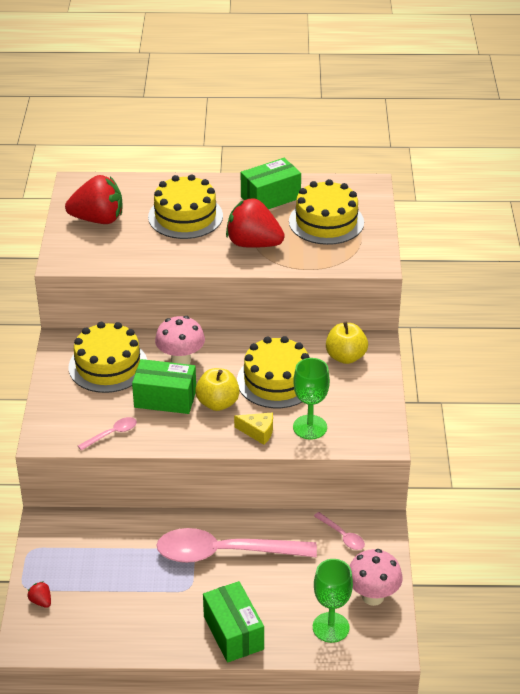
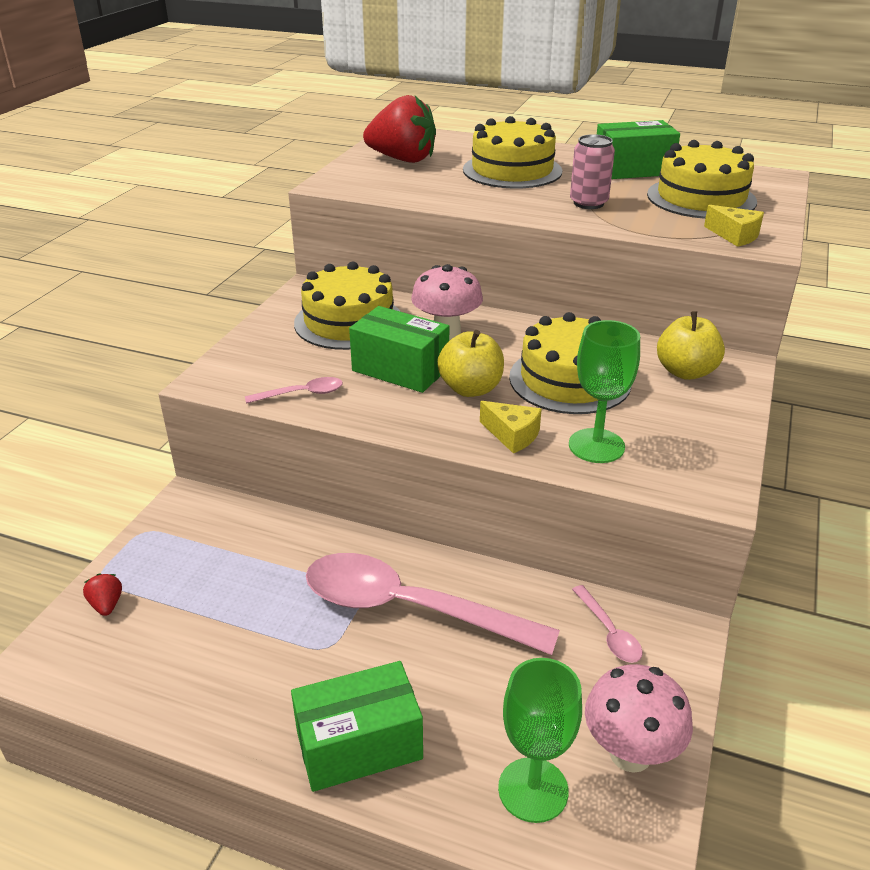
camera: 20 degrees right, 5 degrees down
green box [203,581,264,663] -> green box turned 75 degrees clockwise [291,661,423,792]
red strawberry [226,198,285,248] -> pink can [570,134,615,209]
none -> yellow cheese [704,205,764,247]

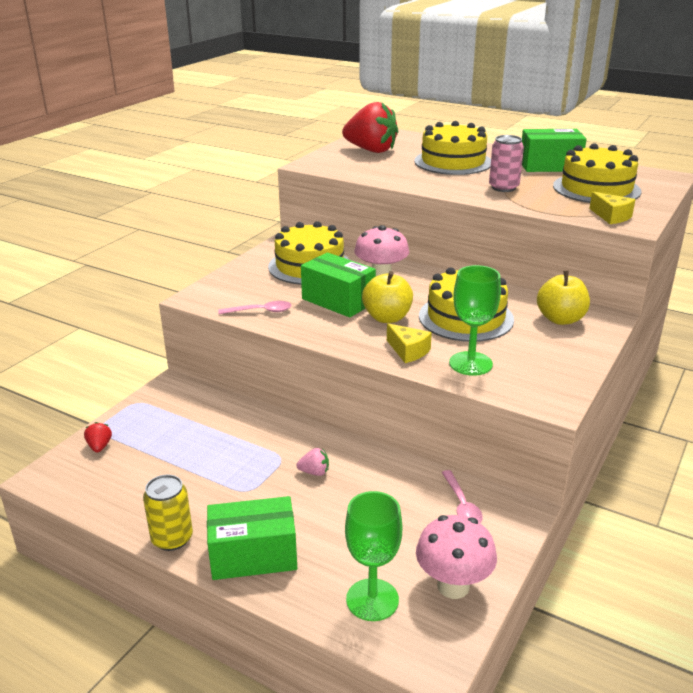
camera: 10 degrees right, 5 degrees down
pink spoon [306,553,560,655] -> pink strawberry [297,448,329,476]
none -> yellow can [143,475,193,551]

